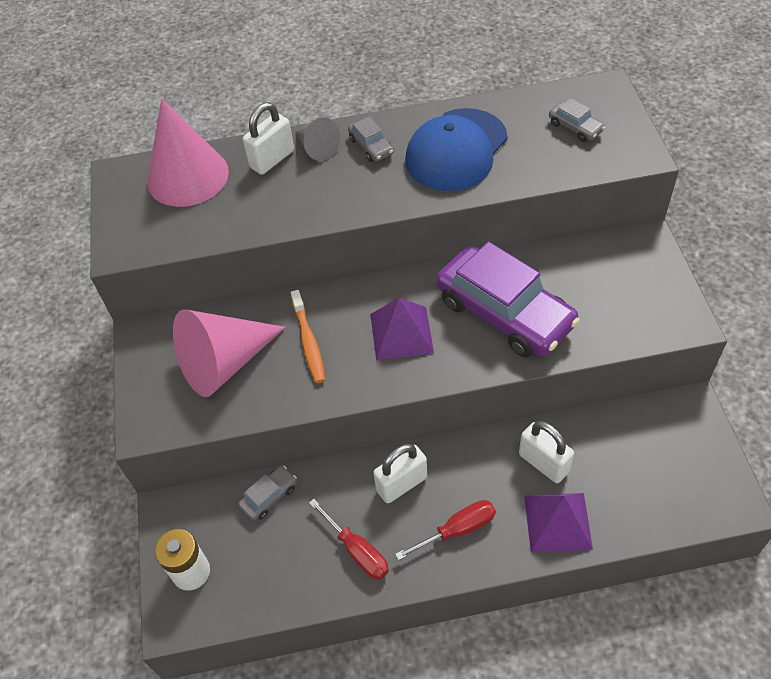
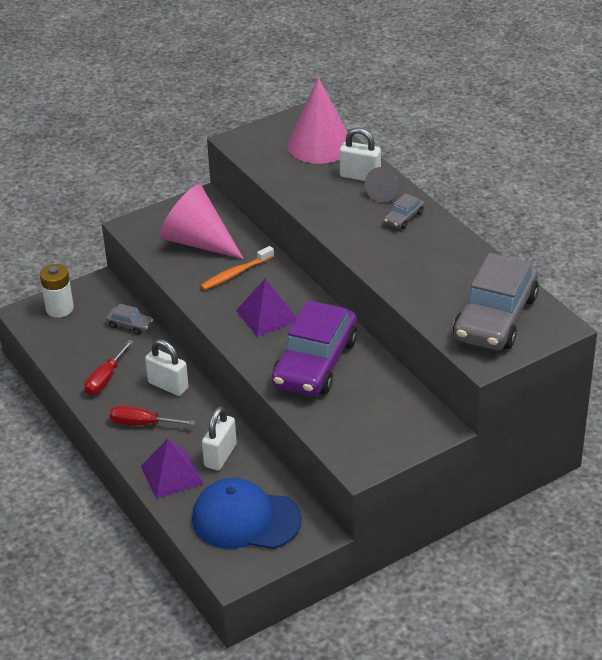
camera: 65 degrees right, 15 degrees down
red screwdriver [395,500,496,560] -> red screwdriver turned 150 degrees clockwise [110,405,195,425]
blue cap [405,108,508,191] -> blue cap moved to [192,478,302,549]
grey car [549,98,605,142] -> grey car [453,253,539,350], size x2.41

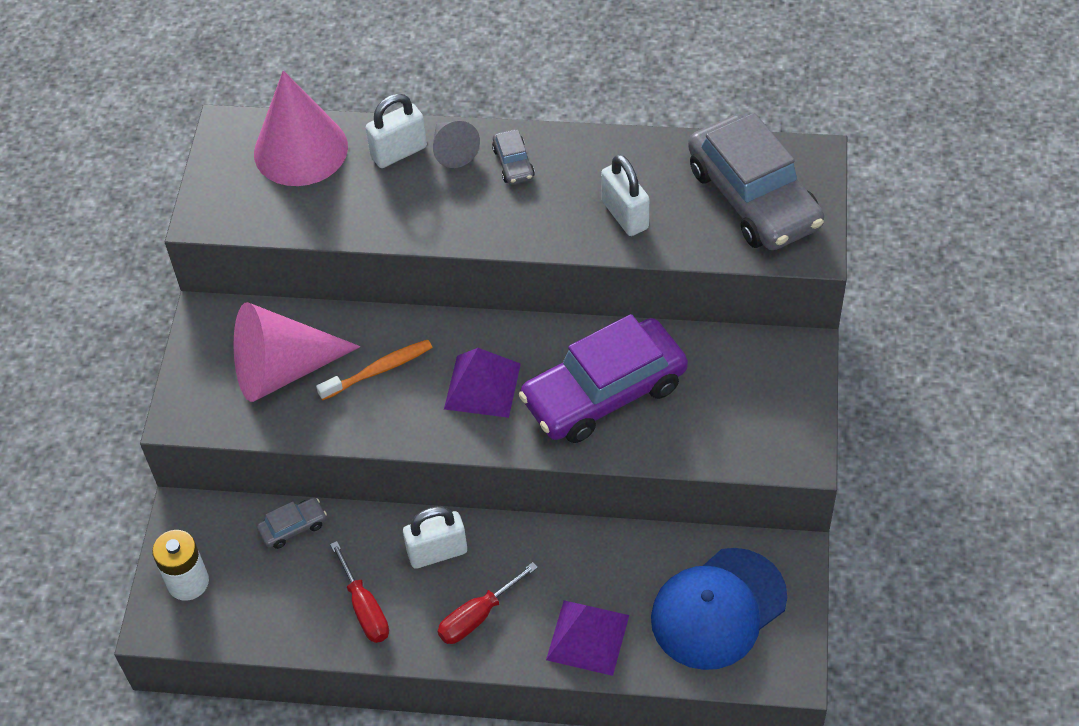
camera: 50 degrees left, 15 degrees up
orange toothbrush [200,246,274,290] -> orange toothbrush turned 120 degrees counterclockwise [316,340,433,400]
white padlock [202,406,237,470] -> white padlock moved to [601,154,649,236]
purple car [272,300,357,396] -> purple car turned 90 degrees clockwise [519,314,688,443]

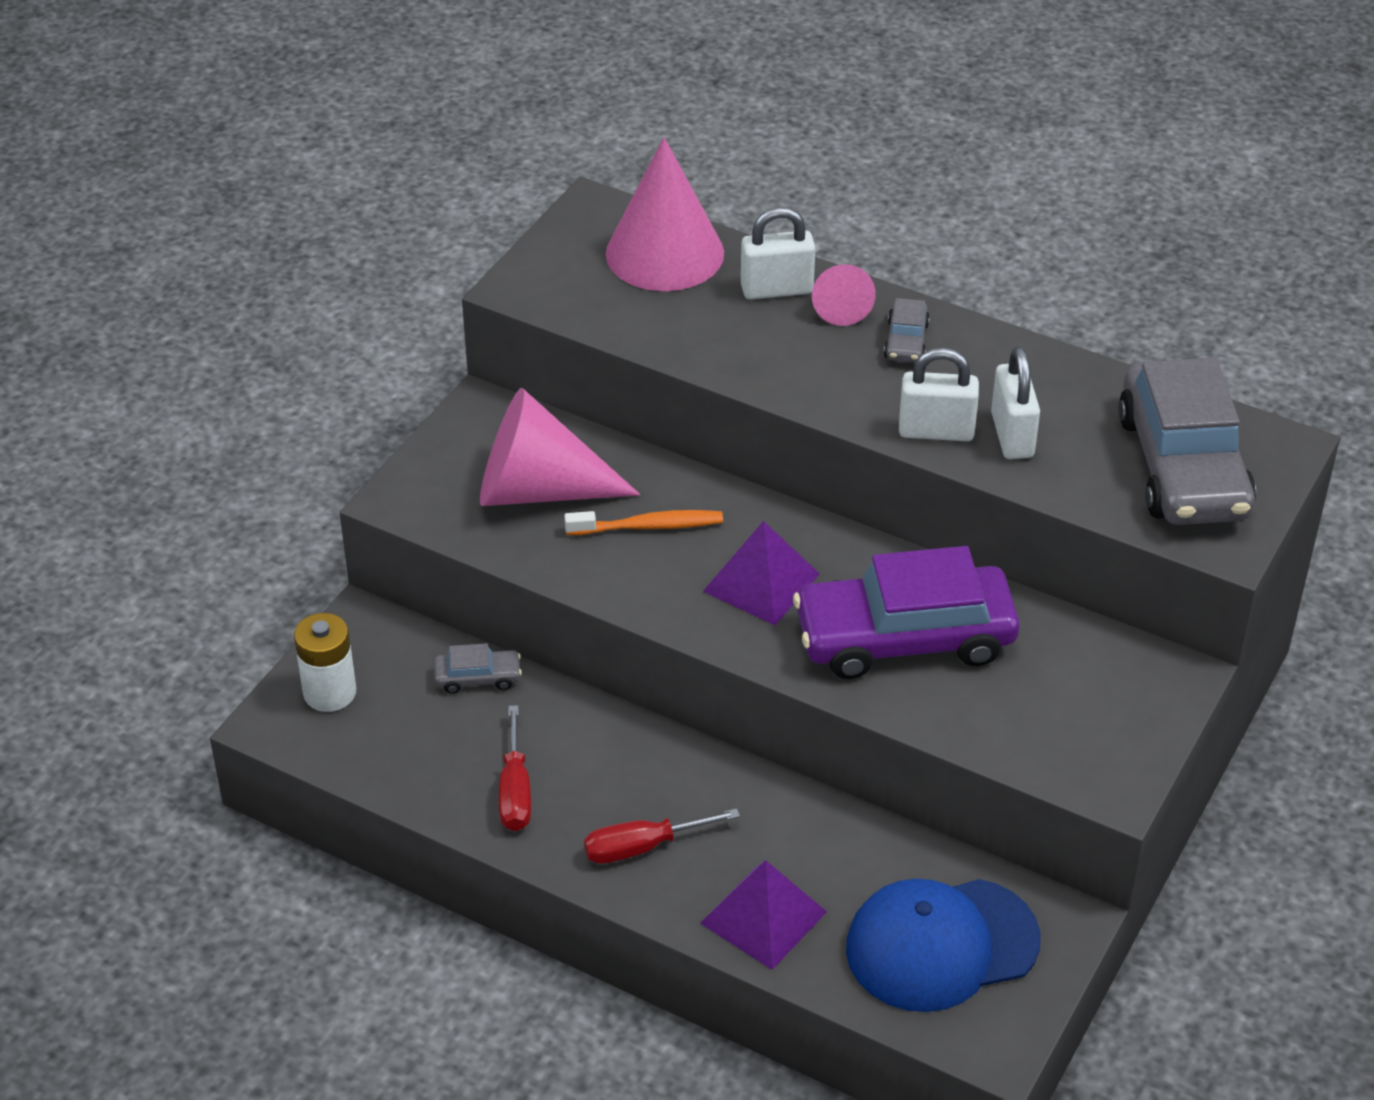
camera: 20 degrees right, 10 degrees down
white padlock [403,507,467,569] -> white padlock moved to [899,348,979,441]
grey cone [433,121,480,168] -> pink cone [812,264,876,326]

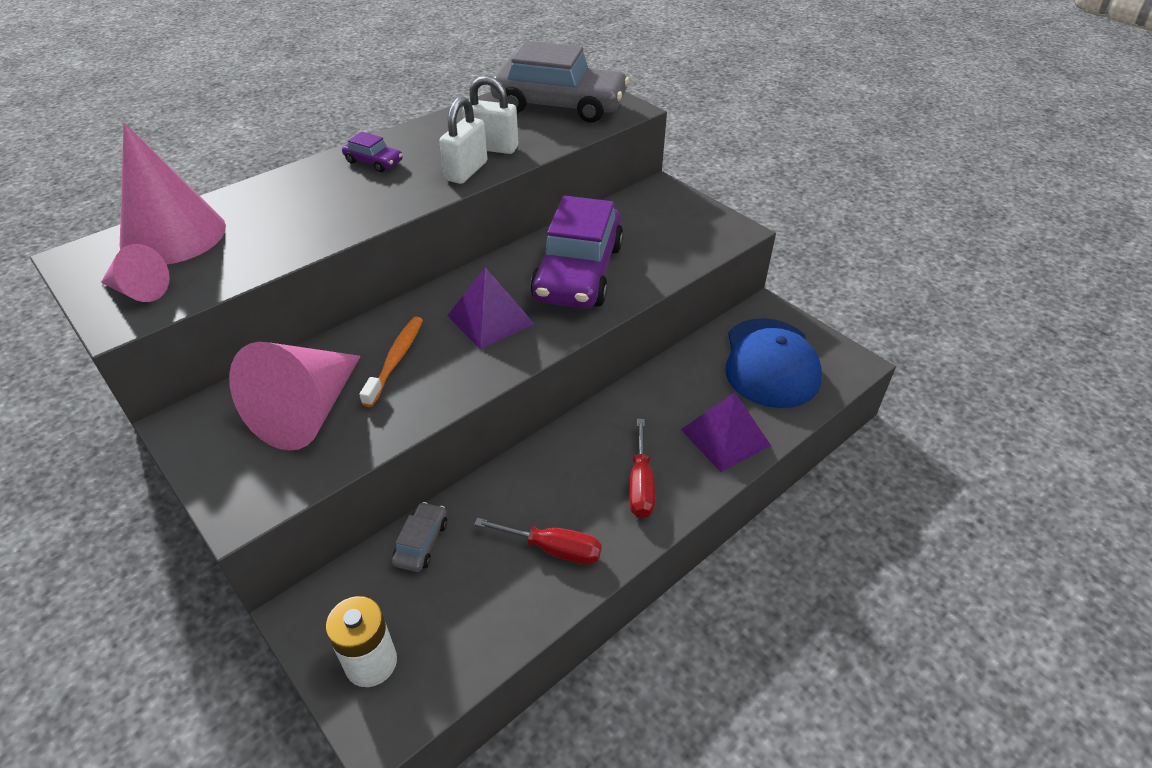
camera: 70 degrees left, 0 degrees up
white padlock [741,207,816,299] -> none
pink cone [812,264,876,326] -> pink cone moved to [101,244,170,302]
grey car [884,298,930,363] -> purple car [342,132,403,172]

